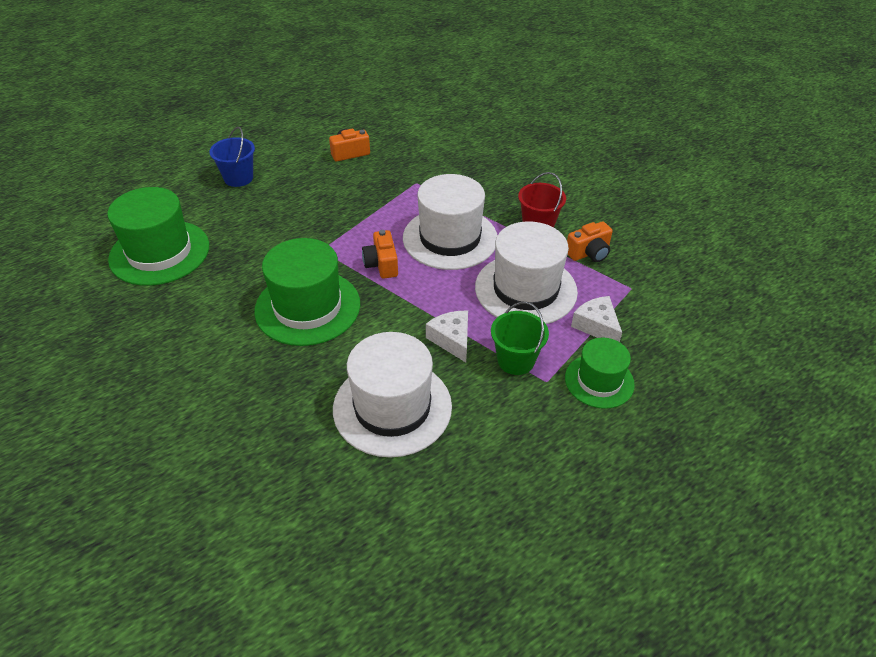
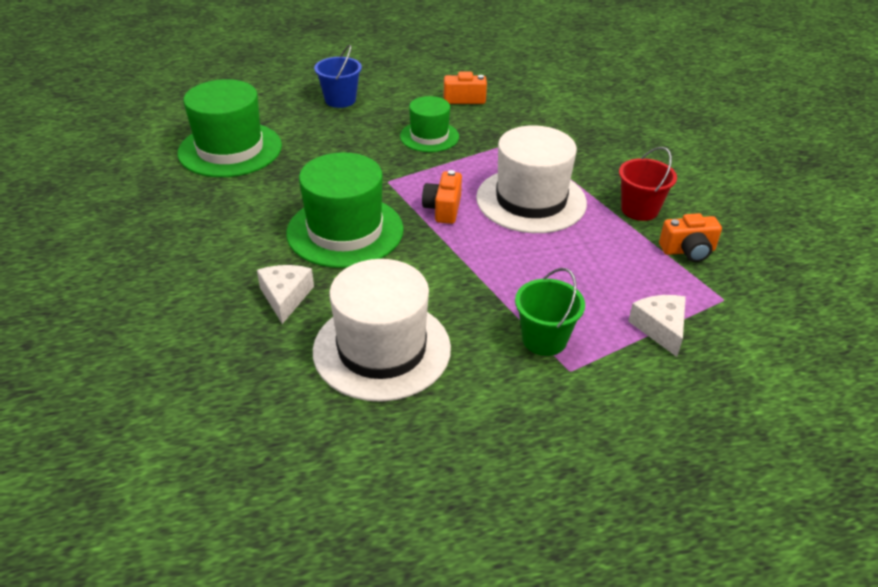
camera: 20 degrees right, 5 degrees down
white cheese [426,311,468,362] -> white cheese moved to [257,265,314,324]
white hat [475,221,578,324] -> none
green hat [565,338,635,409] -> green hat moved to [400,96,459,152]

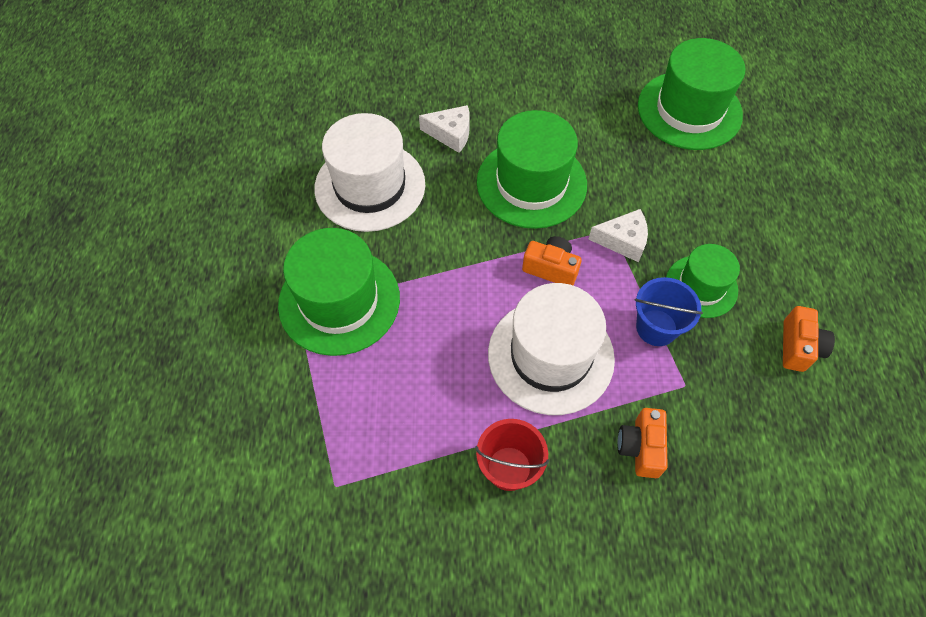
camera: 105 degrees right, 20 degrees up
blue bucket [314,45,362,108] -> blue bucket moved to [635,277,703,346]
green bucket [515,268,585,356] -> green hat [278,228,400,356]
white cheese [628,295,686,357] -> white cheese moved to [588,209,648,262]
orange camera [659,213,722,262] -> orange camera moved to [617,408,668,478]

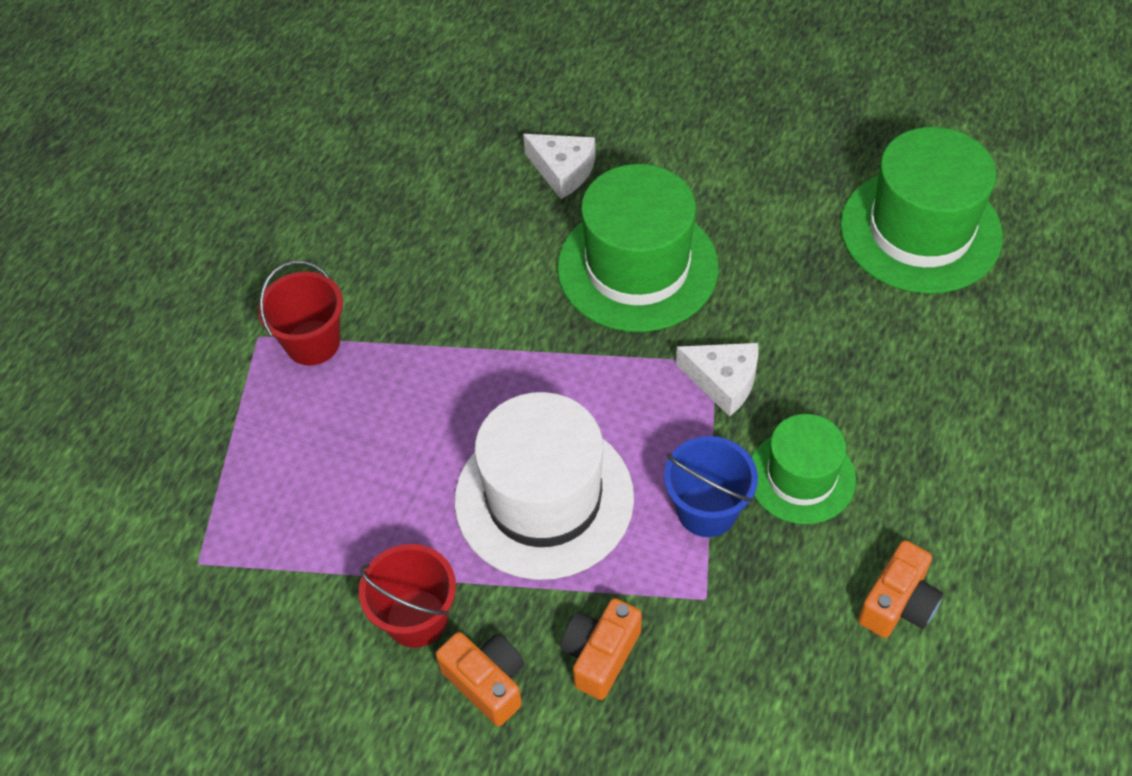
camera: 25 degrees right, 5 degrees down
green hat [278,228,400,356] -> red bucket [258,261,343,365]
white hat [314,113,425,232] -> none
orange camera [522,236,582,285] -> orange camera moved to [436,632,524,726]

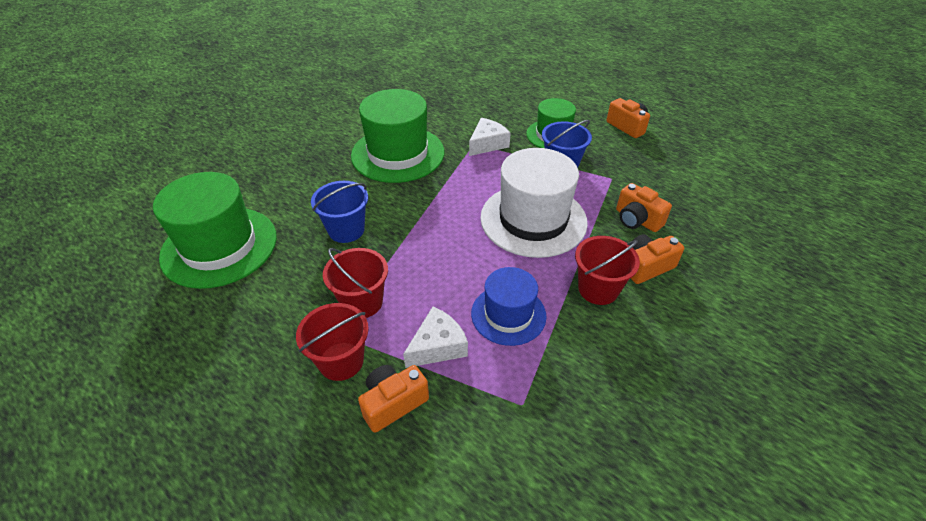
camera: 75 degrees left, 10 degrees down
white cheese [523,134,596,199] -> white cheese moved to [403,307,468,368]
green hat [840,127,1003,294] -> green hat moved to [153,172,277,289]
none -> red bucket [296,303,369,381]
none -> blue bucket [311,181,368,243]
none -> orange camera [358,365,429,433]
none -> blue hat [471,267,546,346]

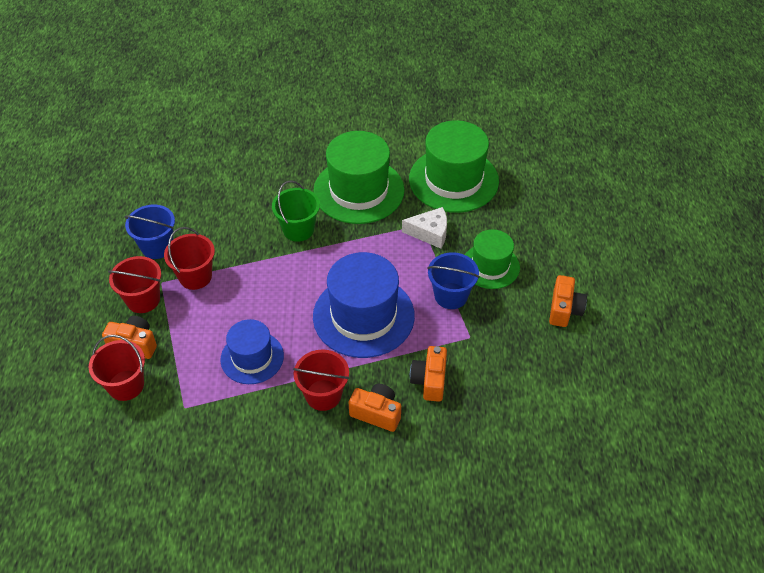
camera: 50 degrees right, 5 degrees up
green hat [153,172,277,289] -> green hat moved to [409,120,499,213]
blue bucket [311,181,368,243] -> blue bucket moved to [124,205,175,259]
white cheese [403,307,468,368] -> none
white hat [480,148,588,258] -> blue hat [313,252,415,358]
none -> red bucket [89,335,145,401]
none -> green bucket [272,180,320,242]

